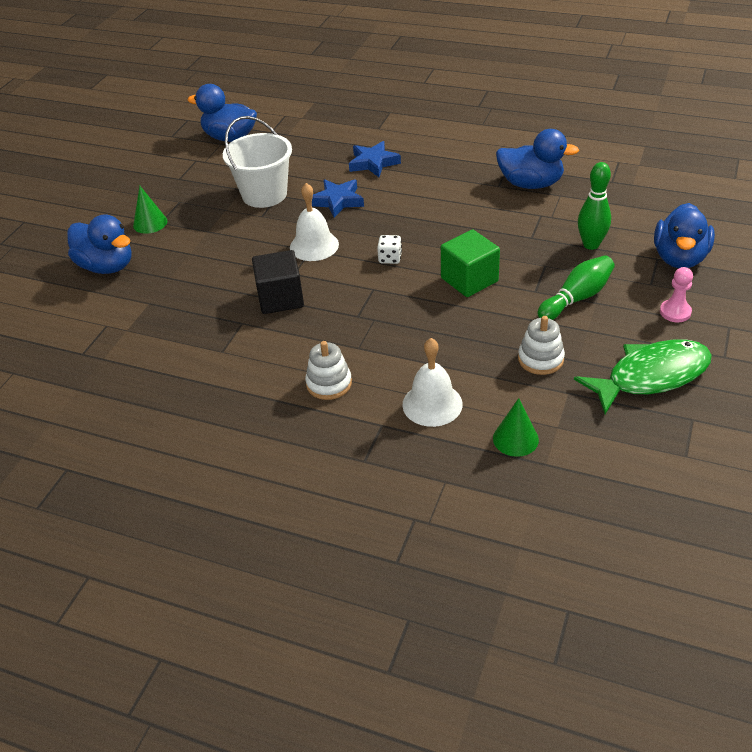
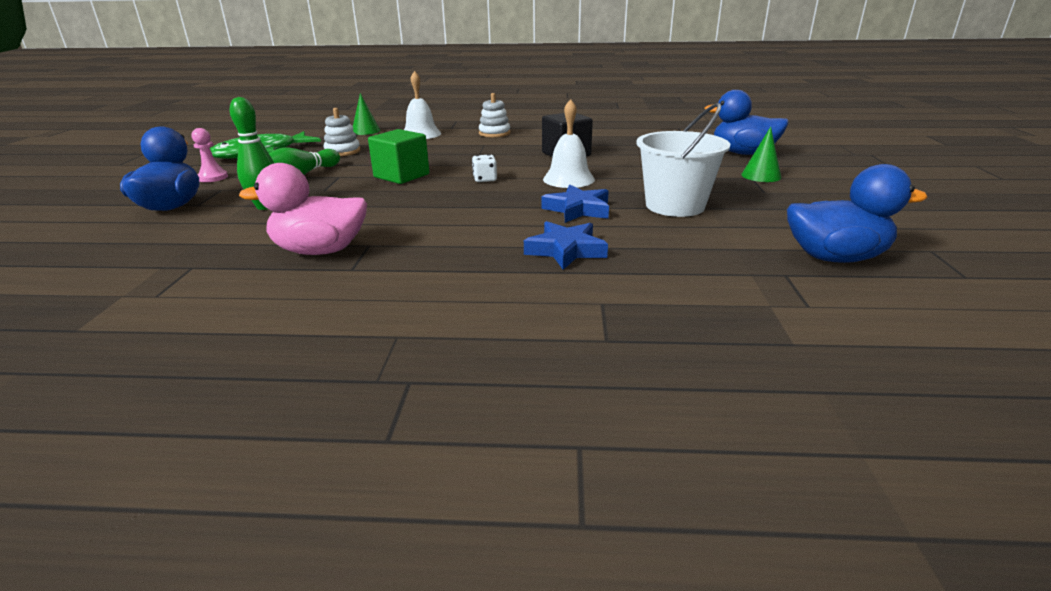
camera: 160 degrees right, 15 degrees down
blue duck [496,129,579,189] -> pink duck [239,163,367,255]

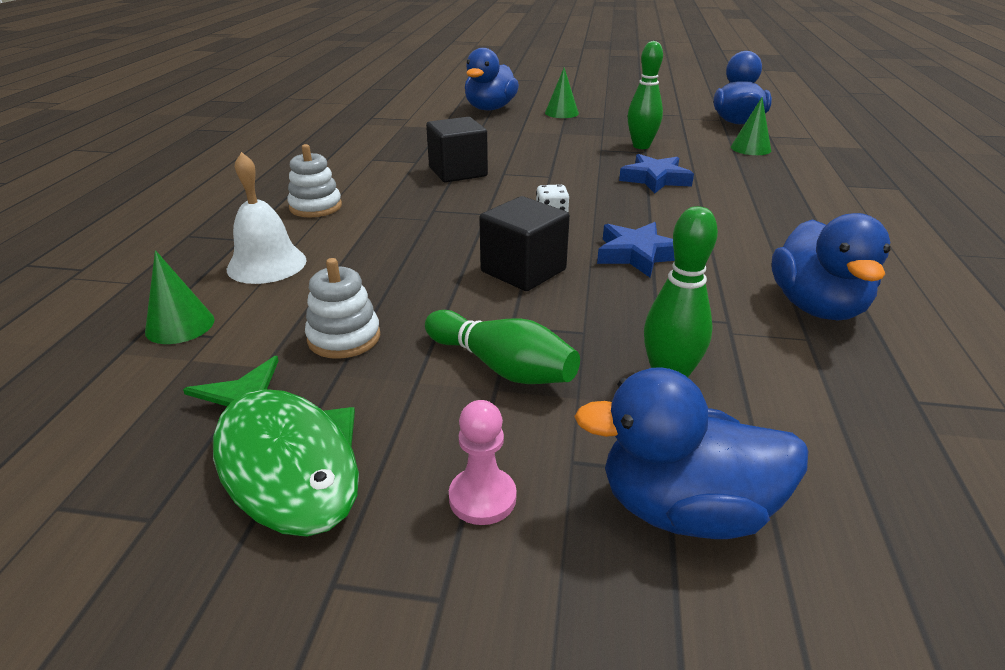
camera: 85 degrees left, 5 degrees up
pink duck [239,163,367,255] -> blue duck [772,213,890,320]
green cube [368,129,429,184] -> black cube [479,196,570,291]
blue star [524,221,608,270] -> blue star moved to [597,222,675,277]
white bell [543,99,595,188] -> none
white bucket [636,103,730,217] -> green bowling pin [628,41,663,149]
none -> green cone [731,97,771,155]

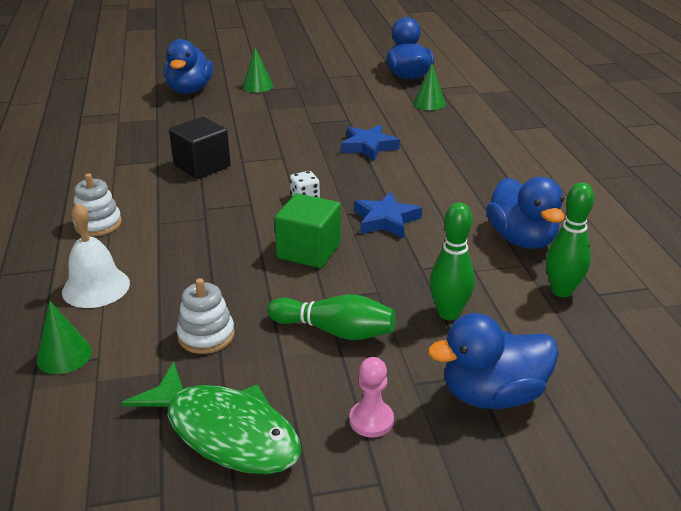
camera: 20 degrees left, 0 degrees up
black cube [479,196,570,291] -> green cube [275,193,341,268]
green bowling pin [628,41,663,149] -> green bowling pin moved to [546,183,594,297]

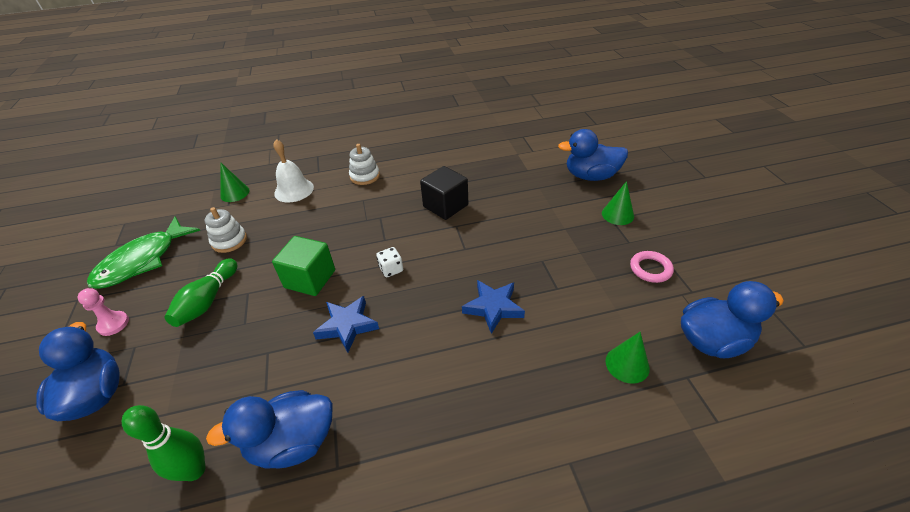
camera: 90 degrees right, 10 degrees up
green bowling pin [430,202,475,320] -> none
none -> pink ring [630,251,674,283]

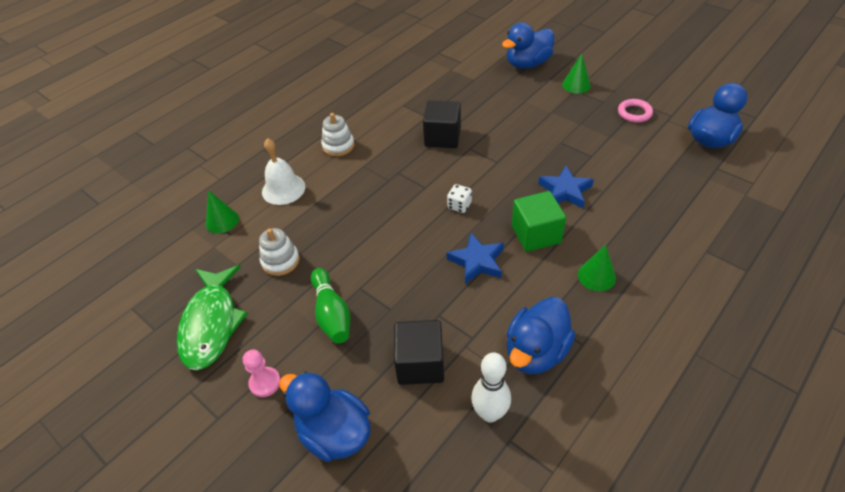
camera: 35 degrees left, 5 degrees up
green bowling pin [122,405,205,481] -> white bowling pin [471,352,511,423]
green cube [272,236,335,296] -> green cube moved to [512,191,566,252]
green cone [605,332,650,384] -> green cone moved to [578,245,616,291]
none -> black cube [394,320,444,385]

